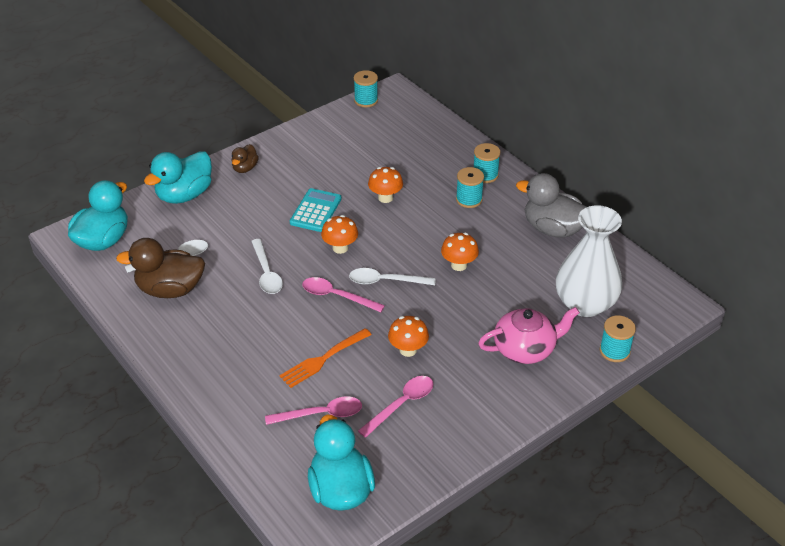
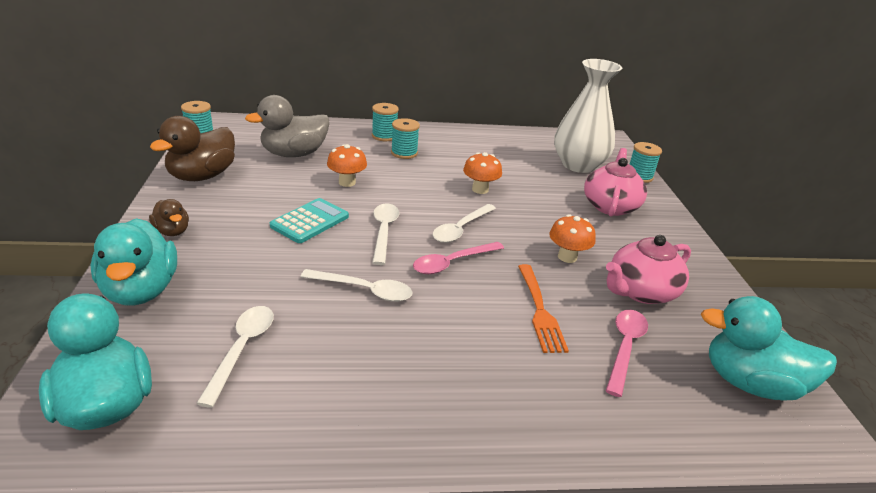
camera: 60 degrees left, 10 degrees down
brown duck [116,238,205,298] -> brown duck moved to [150,116,235,181]
turquoise calculator [290,188,341,232] -> turquoise calculator turned 75 degrees clockwise [270,198,349,243]
orange mushroom [321,215,358,254] -> white spoon [372,204,399,265]
pink spoon [358,376,433,438] -> pink teapot [606,235,691,304]
grey duck [516,173,586,238] -> grey duck moved to [245,95,330,157]

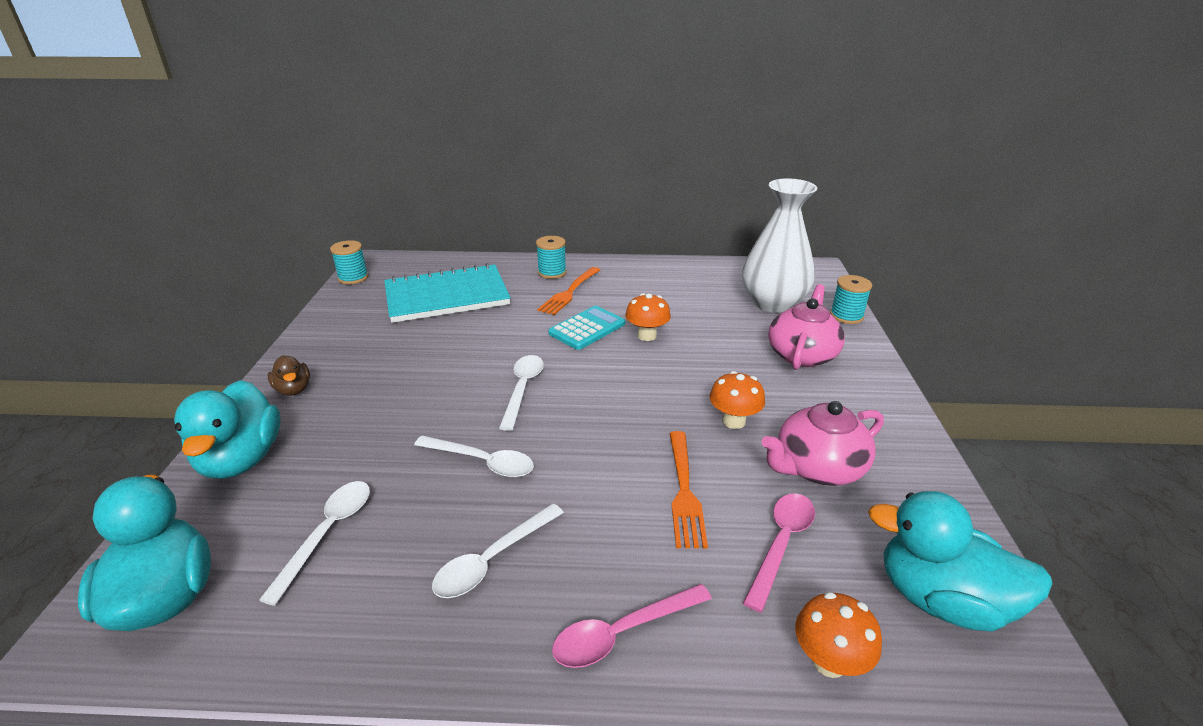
camera: 10 degrees right, 0 degrees up
brown duck [150,116,235,181] -> none
grey duck [245,95,330,157] -> turquoise notebook [384,263,511,323]
turquoise calculator [270,198,349,243] -> turquoise calculator moved to [549,306,625,350]
orange mushroom [327,144,367,187] -> orange mushroom moved to [795,592,882,678]
turquoise spool [391,118,420,159] -> orange fork [537,267,600,315]
pink spoon [413,242,504,274] -> pink spoon moved to [552,584,712,668]
white spoon [433,204,496,243] -> white spoon moved to [432,504,564,598]

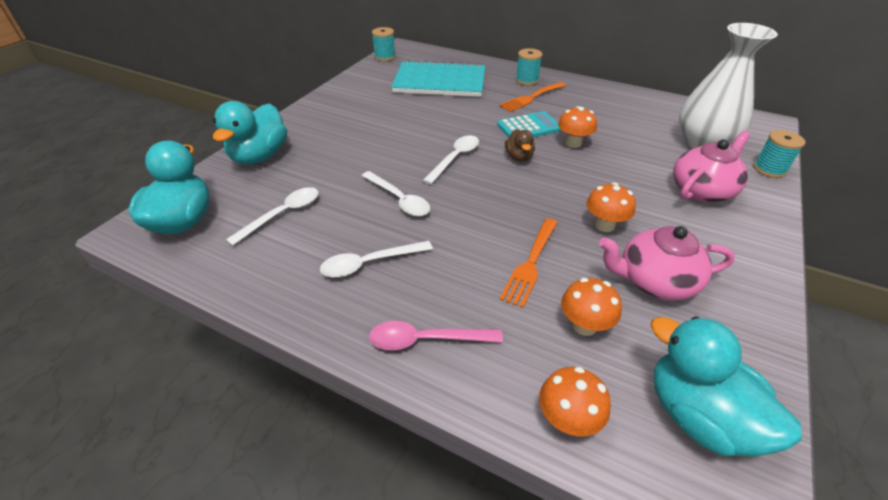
camera: 25 degrees right, 10 degrees up
brown duck [268,355,310,396] -> brown duck moved to [505,129,535,162]
pink spoon [743,493,815,612] -> orange mushroom [561,278,622,336]

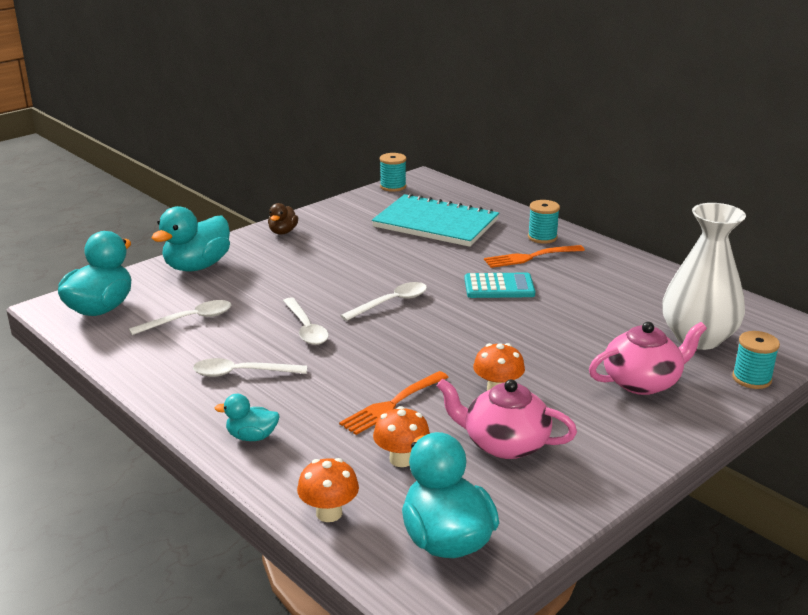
camera: 20 degrees right, 15 degrees down
pink spoon [369,321,503,350] -> turquoise duck [215,394,280,441]
brown duck [505,129,535,162] -> brown duck moved to [268,203,298,235]
orange mushroom [558,106,597,148] -> none

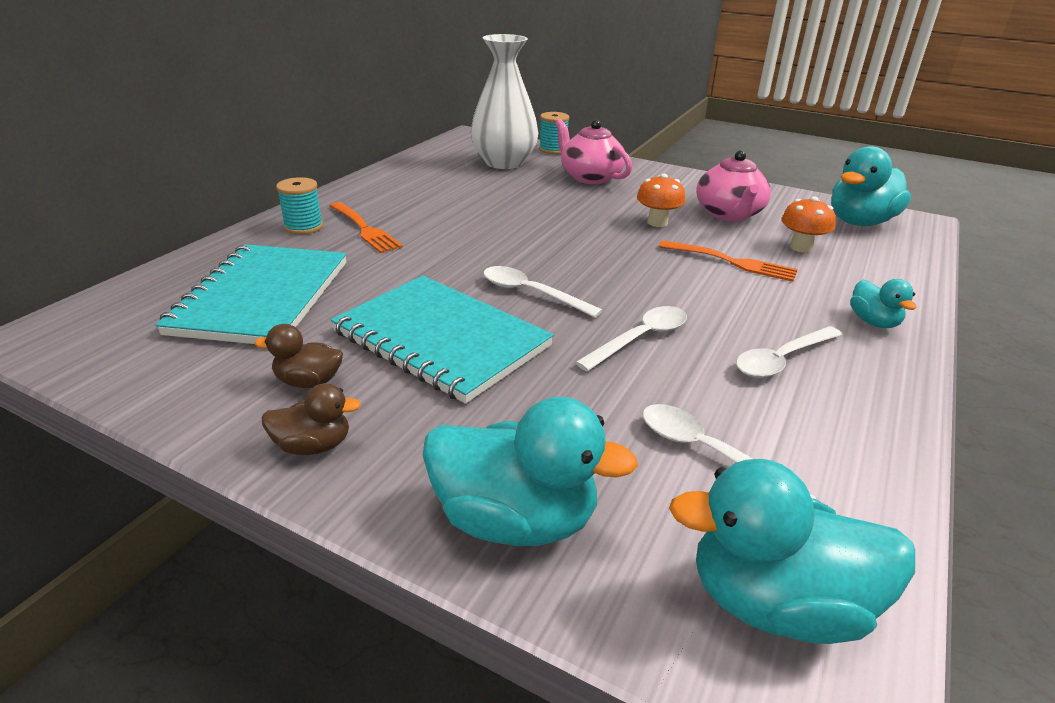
camera: 110 degrees left, 5 degrees up
white spoon [193,358,307,377] -> white spoon turned 75 degrees clockwise [736,326,842,378]
orange mushroom [297,458,359,522] -> none
turquoise spool [380,153,406,192] -> none
turquoise calculator [464,273,535,298] -> none
none -> brown duck [255,324,343,388]
none -> turquoise notebook [330,275,554,404]

